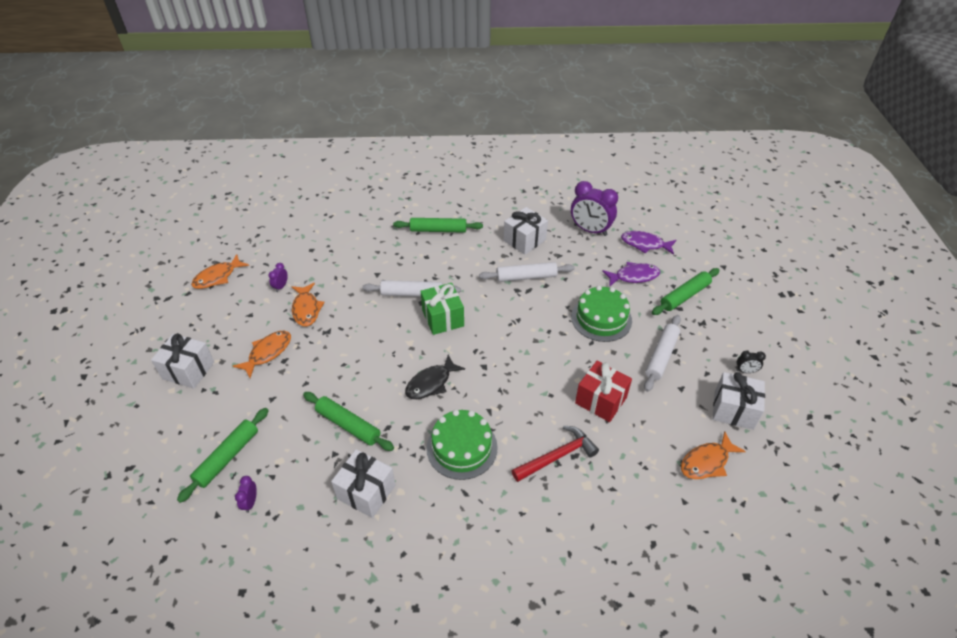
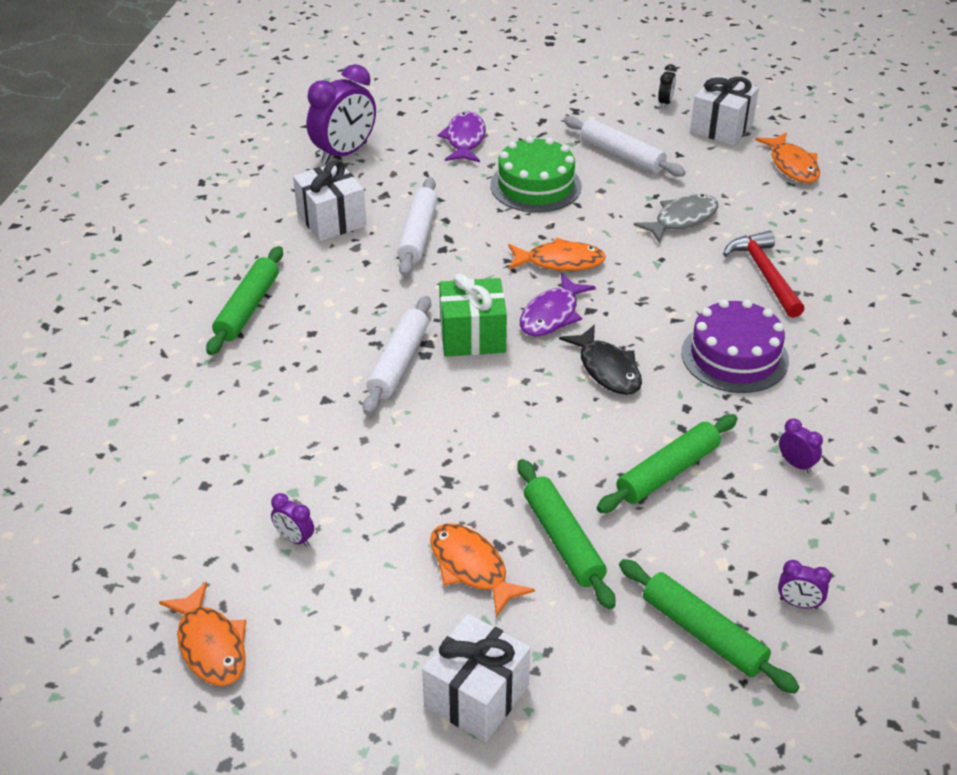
camera: 75 degrees left, 5 degrees down
orange fish [292,283,325,326] -> orange fish moved to [508,238,606,271]
white gift [331,449,396,518] -> purple clock [779,418,823,473]
green cake [426,410,498,480] -> purple cake [681,299,789,393]
red gift [575,361,632,422] -> grey fish [634,194,718,243]
purple fish [621,231,676,255] -> purple fish moved to [520,273,596,337]
green rolling pin [652,268,720,315] -> green rolling pin moved to [517,459,616,609]

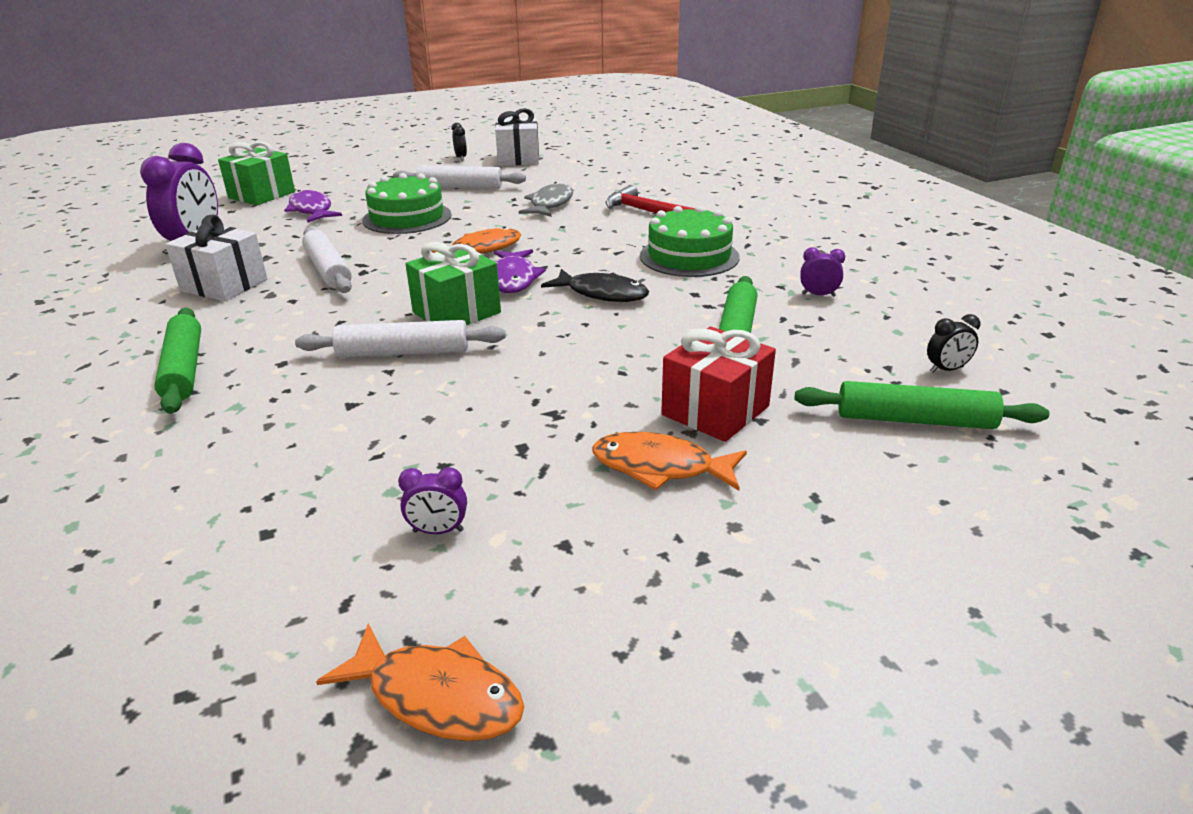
camera: 35 degrees left, 10 degrees down
white rolling pin [363,296,431,415] -> white rolling pin turned 75 degrees counterclockwise [295,320,506,357]
white gift [422,614,531,742] -> none
green rolling pin [517,459,616,609] -> red gift [661,327,776,442]
purple cake [681,299,789,393] -> green cake [640,206,740,277]
orange fish [755,132,820,183] -> none
purple clock [778,560,831,609] -> black clock [927,314,981,373]
none -> green gift [218,141,295,205]

